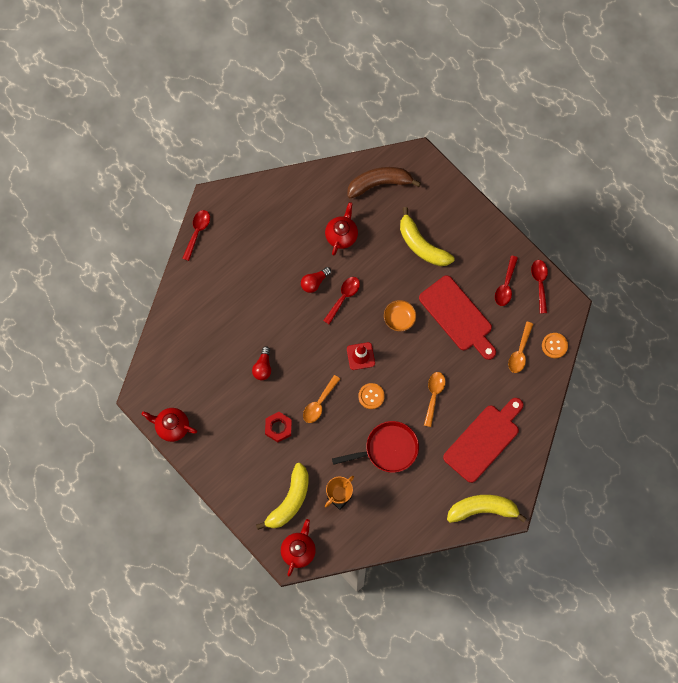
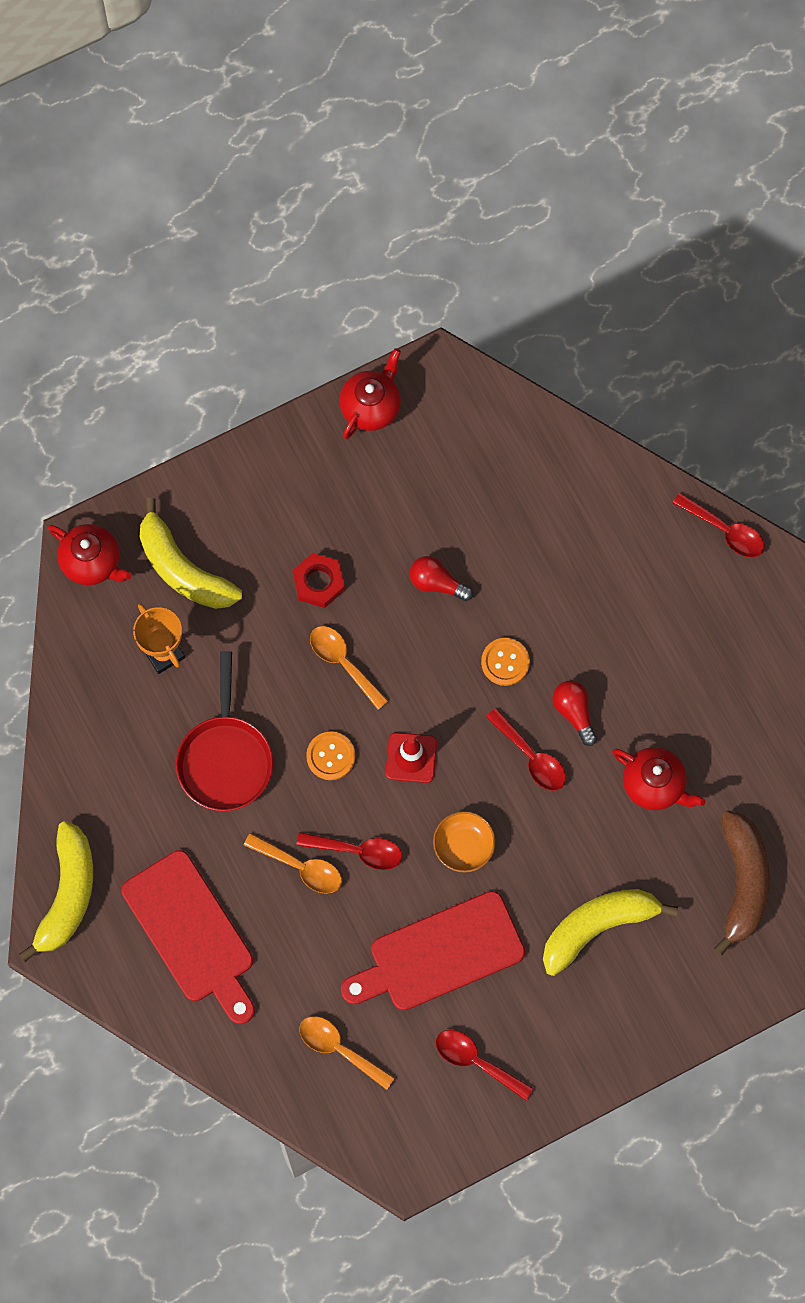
camera: 105 degrees right, 0 degrees up
red spoon [531,260,548,314] -> red spoon moved to [297,832,402,870]
orange button [542,333,568,358] -> orange button moved to [481,638,530,686]

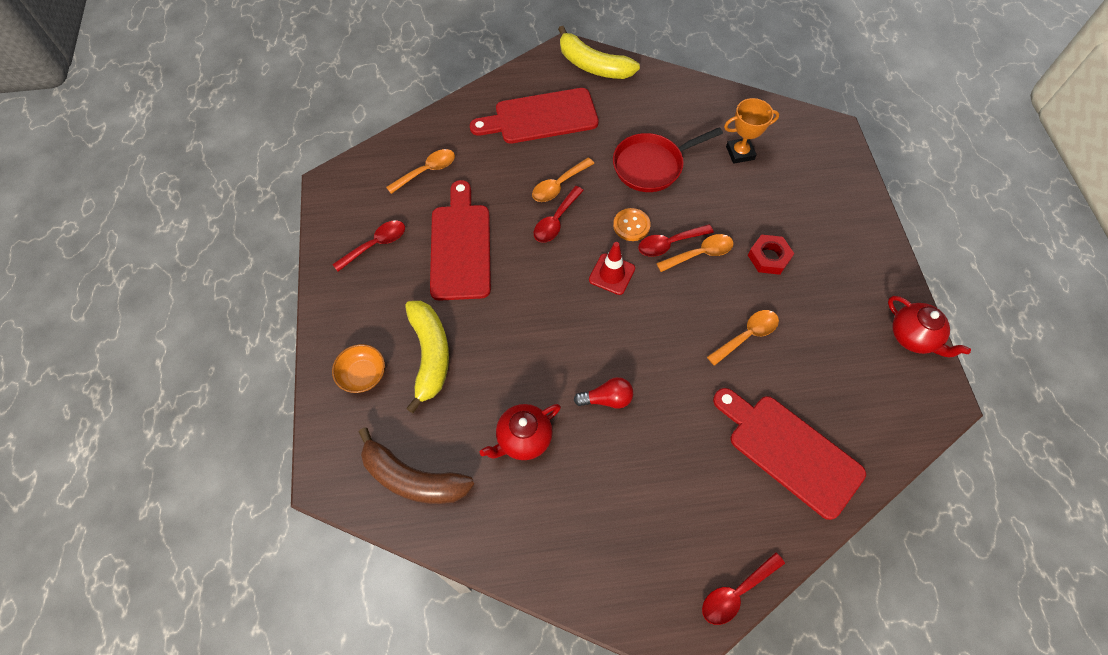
camera: 110 degrees right, 10 degrees down
red teapot [48,524,132,585] -> none
yellow banana [140,497,242,609] -> none
red pan [176,651,273,811] -> red pan turned 45 degrees counterclockwise [613,127,723,192]
red light bulb [409,556,473,601] -> orange spoon [707,310,779,366]
orange bowl [433,811,496,872] -> orange bowl moved to [332,344,385,393]
orange button [481,638,530,686] -> none
red spoon [486,708,566,791] -> red spoon moved to [638,224,714,257]
none -> red cutting board [713,388,866,520]

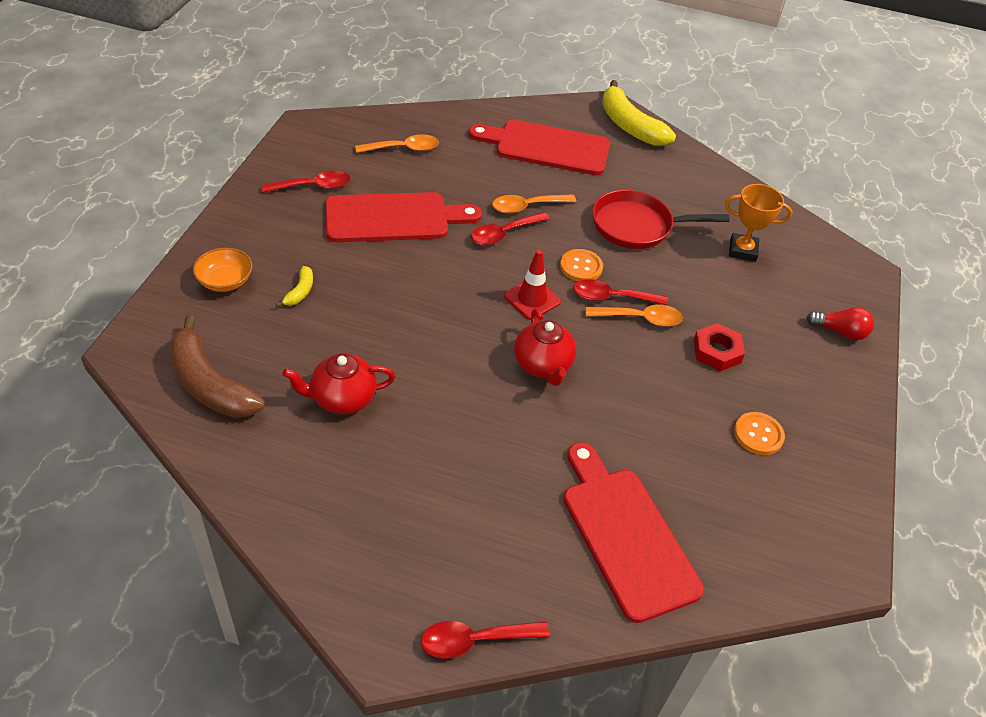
camera: 20 degrees right, 15 degrees down
yellow banana [405,301,449,413] -> yellow banana [276,266,313,307], size x0.45
red cutting board [430,180,491,301] -> red cutting board turned 60 degrees clockwise [325,192,482,242]
red light bulb [574,377,633,409] -> red light bulb moved to [806,307,874,340]
orange spoon [707,310,779,366] -> none
red teapot [888,296,971,357] -> red teapot moved to [514,309,576,386]
none -> orange button [734,412,785,455]

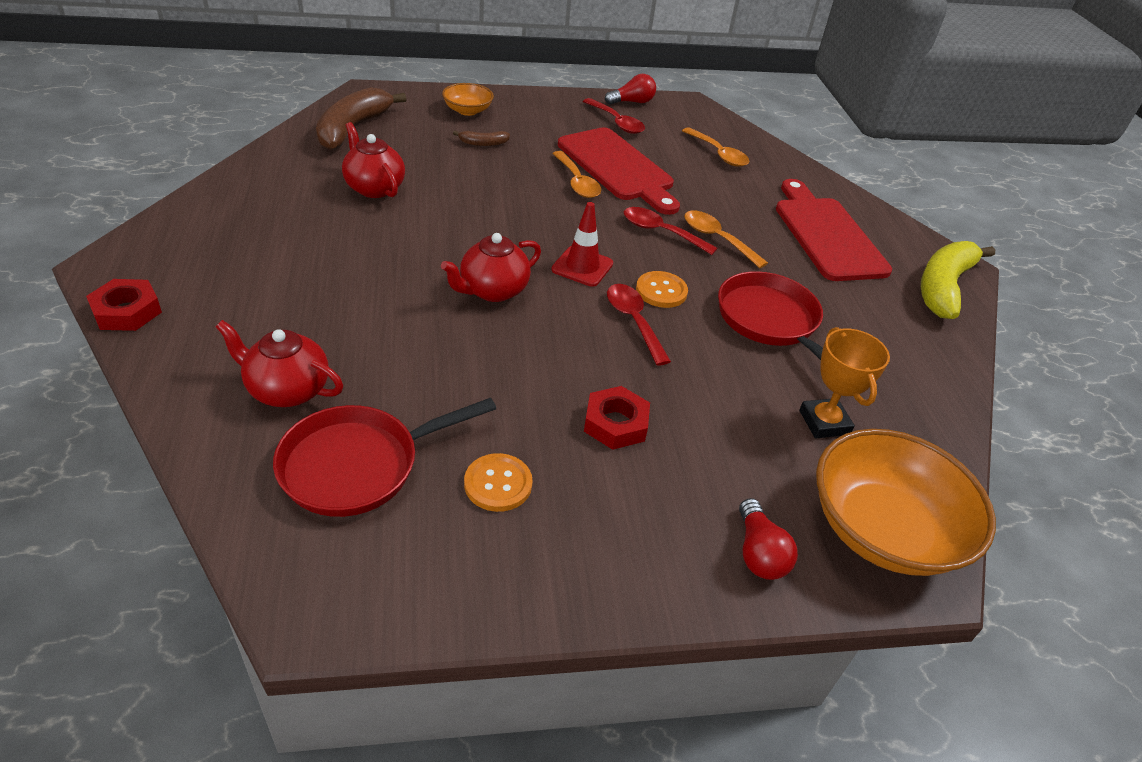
camera: 65 degrees right, 5 degrees down
yellow banana [276,266,313,307] -> brown banana [453,131,510,146]
red spoon [421,621,550,658] -> red nut [86,279,162,331]
red cutting board [563,442,704,623] -> red teapot [216,320,343,407]
orange spoon [586,305,683,327] -> orange spoon moved to [552,151,601,198]
none -> red pan [273,398,496,517]
none -> red light bulb [605,74,656,105]
none -> orange bowl [816,429,996,576]

